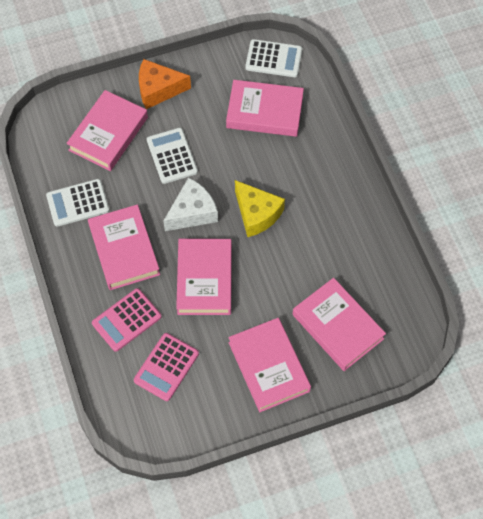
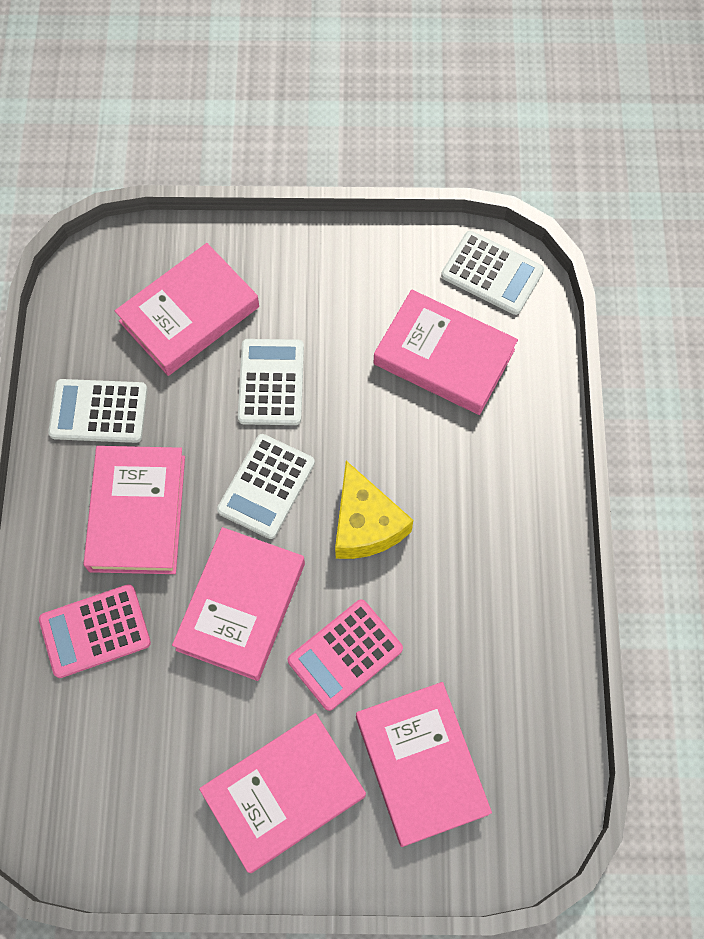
camera: 20 degrees right, 5 degrees up
pink calculator [134,333,199,401] -> pink calculator moved to [288,599,403,711]
orange cheese [139,59,191,109] -> none
white cheese [163,177,218,231] -> white calculator [217,434,315,539]
pink book [228,318,311,412] -> pink book turned 60 degrees clockwise [199,713,366,873]

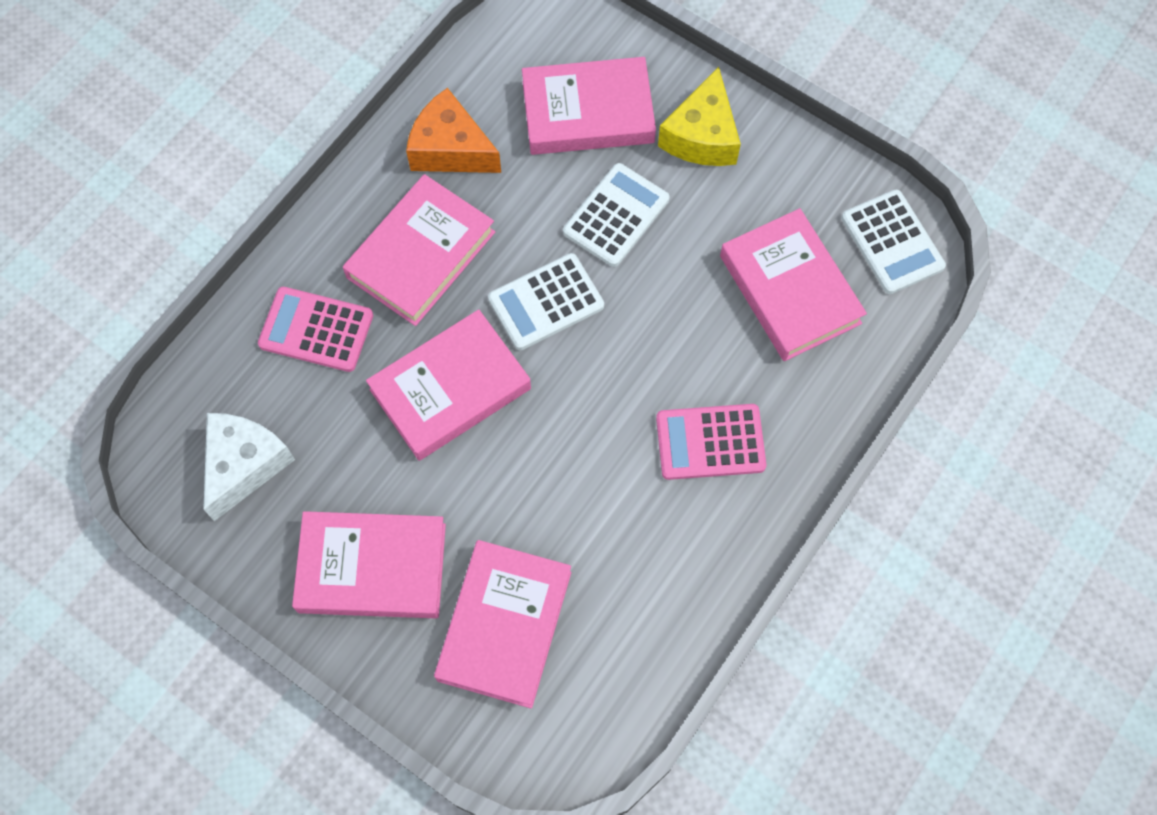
camera: 35 degrees right, 0 degrees up
white calculator [48,379,148,443] -> orange cheese [406,88,501,173]
pink calculator [288,599,403,711] -> pink calculator moved to [656,404,766,480]
yellow cheese [335,461,413,559] -> yellow cheese moved to [658,67,741,166]
none -> white cheese [203,413,295,521]

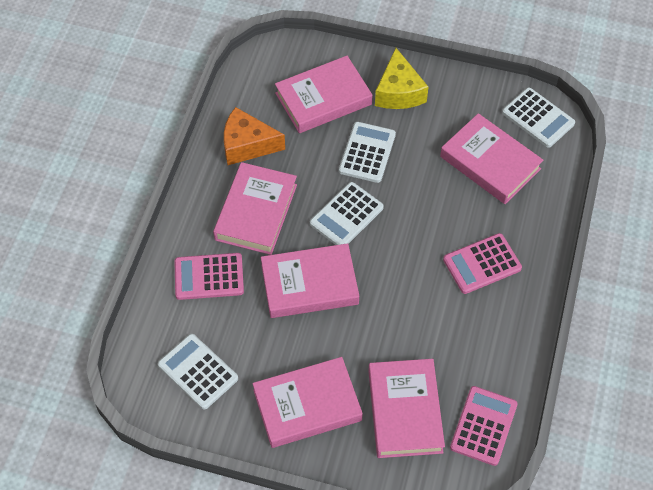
camera: 20 degrees left, 10 degrees down
white cheese [203,413,295,521] -> white calculator [158,334,238,410]
pink book [366,309,531,461] -> pink book turned 45 degrees clockwise [261,243,359,318]
none -> pink calculator [450,386,518,466]

